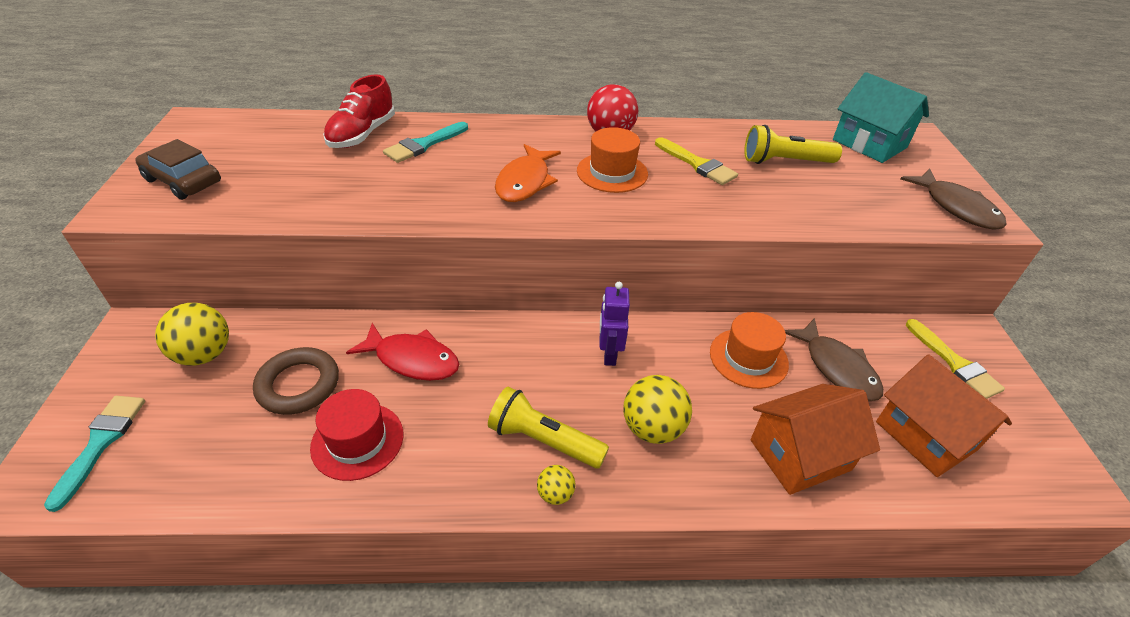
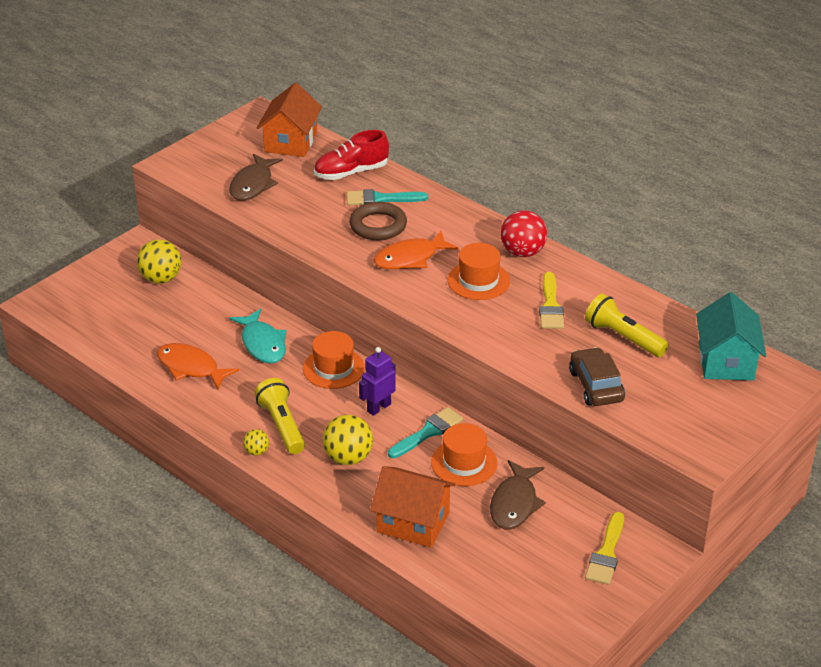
camera: 45 degrees right, 5 degrees down
turquoise brush [44,396,145,512] -> turquoise brush moved to [388,407,463,458]
brown car [135,139,221,200] -> brown car moved to [569,347,625,406]
brown ring [253,347,339,415] -> brown ring moved to [349,202,407,240]
red hat [310,389,403,481] -> orange fish [157,343,239,389]
red fish [346,323,459,381] -> turquoise fish [230,309,286,363]
orange house [876,354,1012,477] -> orange house moved to [257,83,322,157]
brown fish [900,169,1007,230] -> brown fish moved to [229,154,283,201]
none -> orange hat [303,331,365,389]

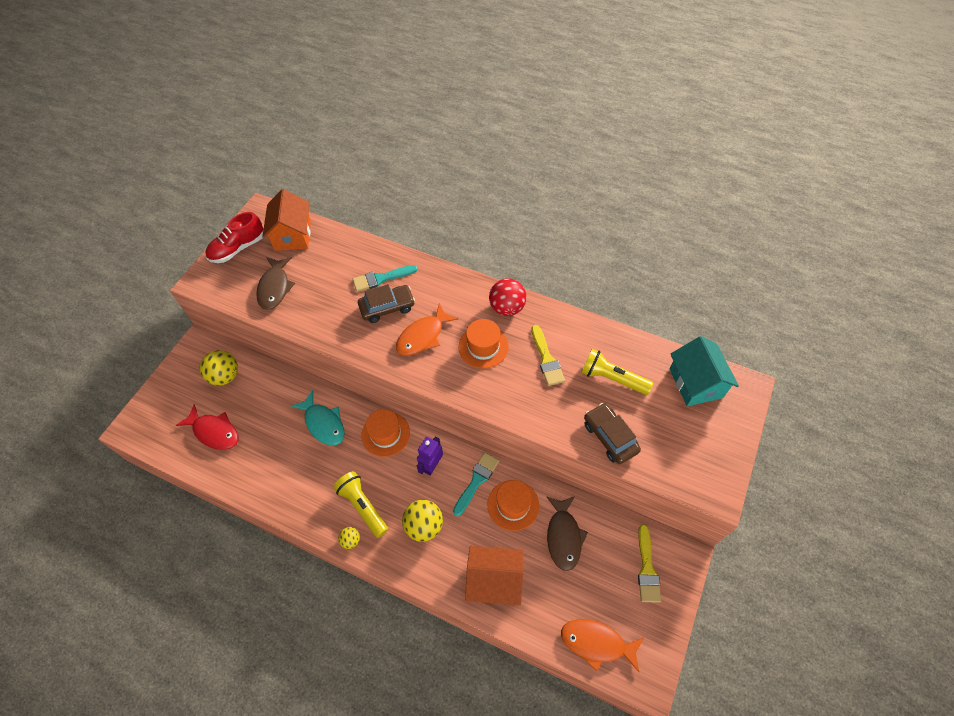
camera: 15 degrees left, 20 degrees up
orange fish [157,343,239,389] -> orange fish moved to [561,619,644,672]
red shoe [314,130,389,180] -> red shoe moved to [205,212,263,263]
brown ring [349,202,407,240] -> brown car [358,284,415,323]
none -> red fish [176,404,238,450]

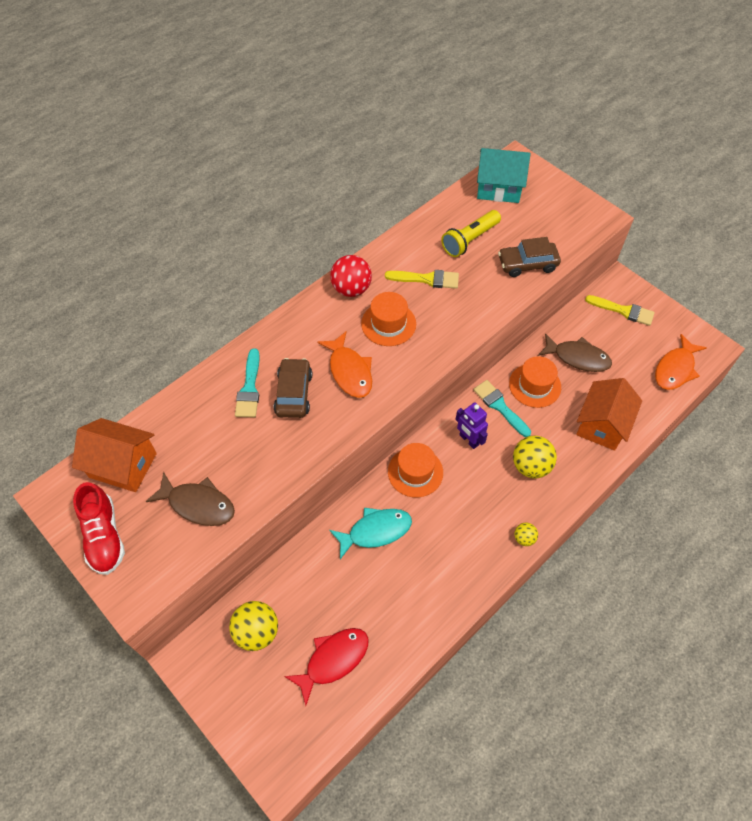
camera: 70 degrees left, 0 degrees up
yellow flashlight [333,471,388,538] -> none

